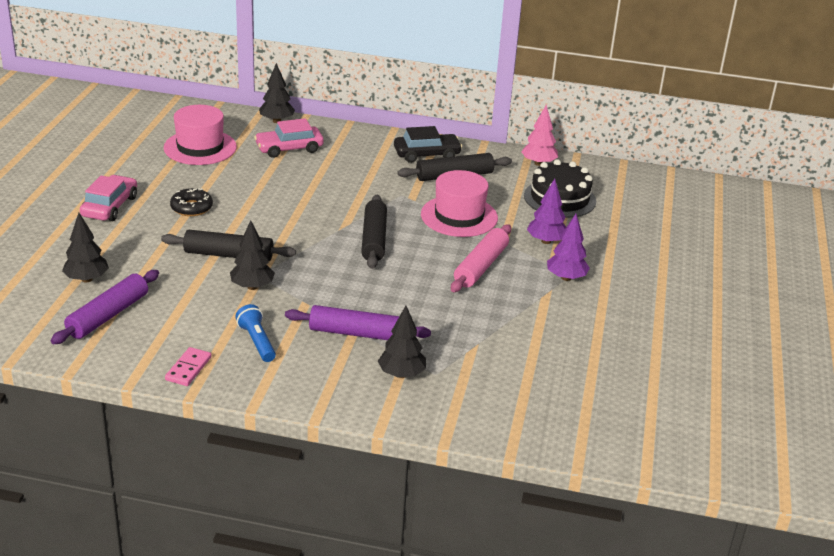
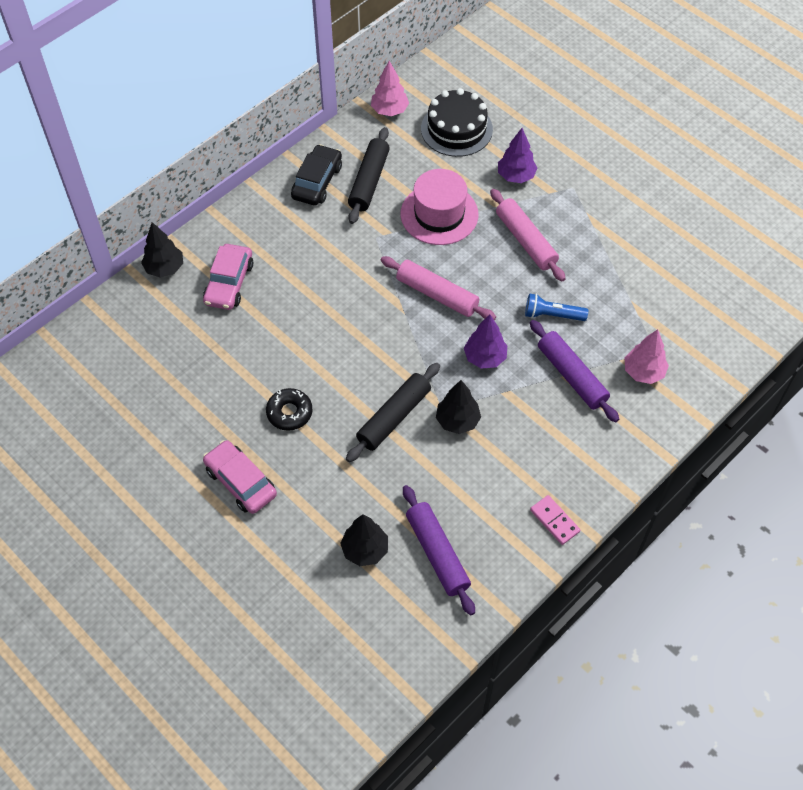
camera: 55 degrees left, 25 degrees up
pink hat [163,105,237,165] -> none
blue flashlight [235,304,276,362] -> blue flashlight moved to [525,294,588,321]
purple rolling pin [285,305,431,340] -> purple rolling pin turned 75 degrees counterclockwise [530,320,619,422]
black rolling pin [361,195,387,269] -> pink rolling pin [381,256,496,320]
black tree [378,306,426,378] -> pink tree [625,329,669,384]
purple tree [547,214,590,281] -> purple tree moved to [464,314,507,368]

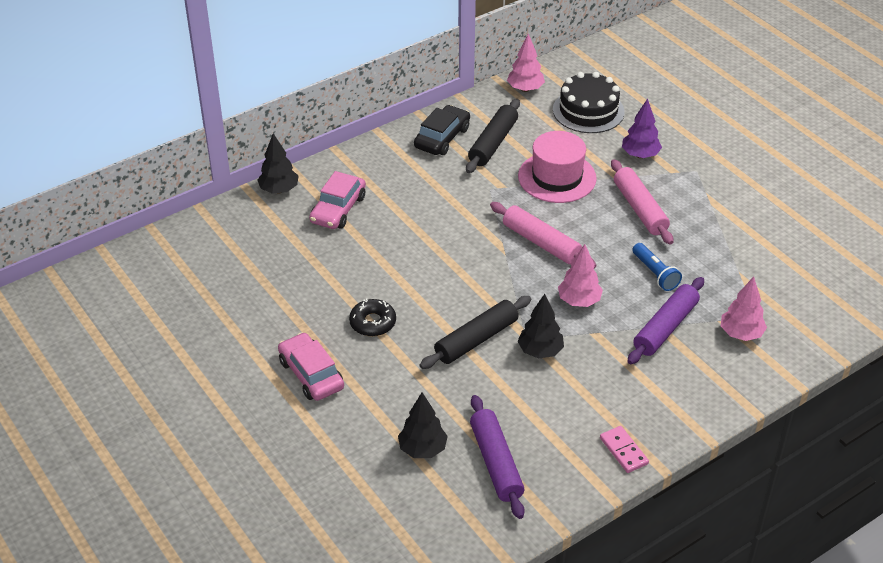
camera: 10 degrees right, 15 degrees down
purple tree [464,314,507,368] -> pink tree [558,244,603,307]
blue flashlight [525,294,588,321] -> blue flashlight turned 135 degrees counterclockwise [632,243,682,291]
purple rolling pin [530,320,619,422] -> purple rolling pin turned 60 degrees clockwise [627,277,704,364]

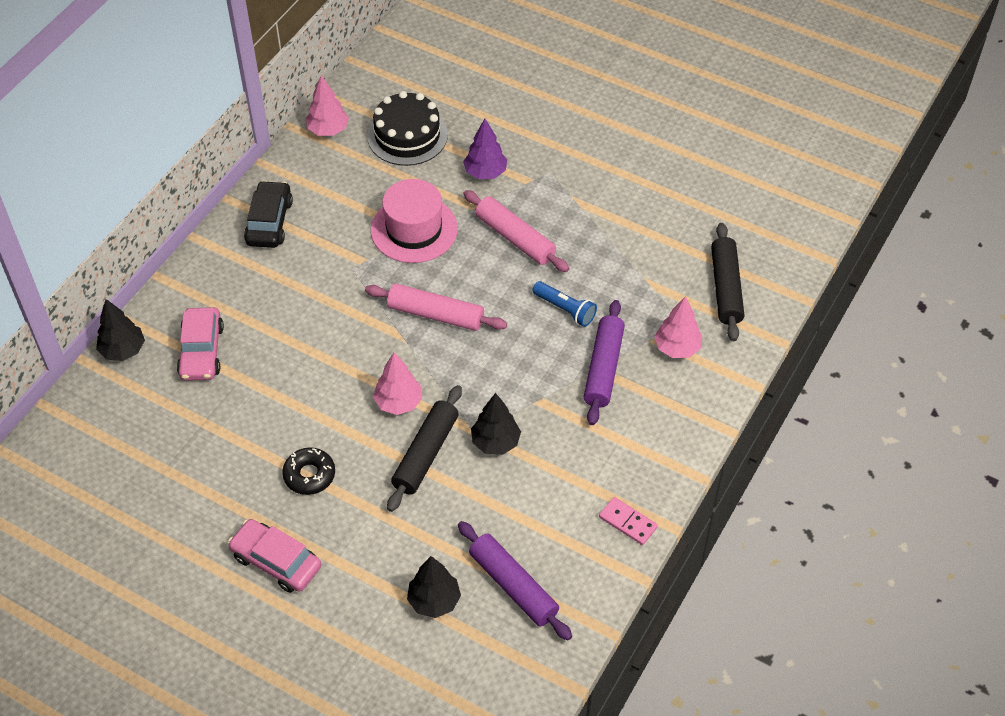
camera: 25 degrees left, 10 degrees up
black rolling pin [466,99,520,173] -> black rolling pin moved to [711,223,744,341]
pink tree [558,244,603,307] -> pink tree moved to [373,353,423,415]

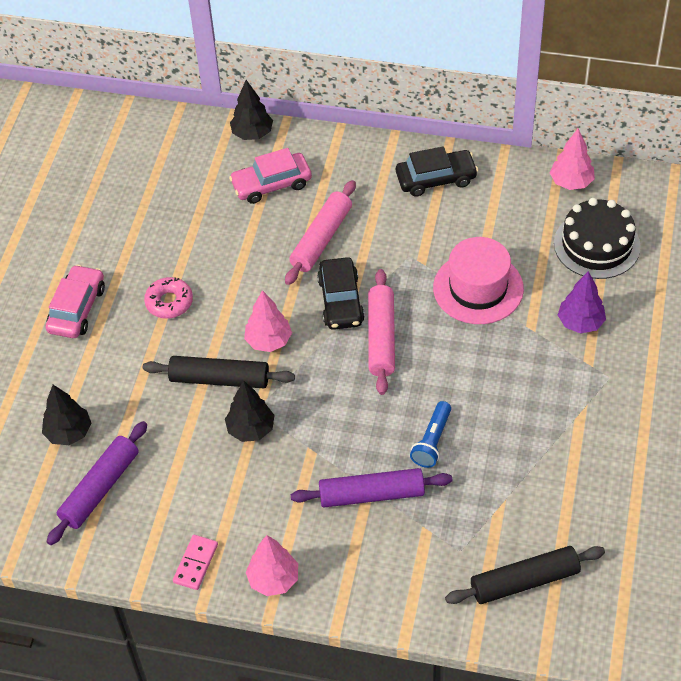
camera: 75 degrees right, 0 degrees up
black donut [282,447,335,495] -> pink donut [144,277,193,319]
pink rolling pin [463,190,569,272] -> pink rolling pin moved to [285,180,356,285]
pink tree [654,296,702,358] -> pink tree moved to [246,535,298,596]
none -> black car [317,257,365,330]

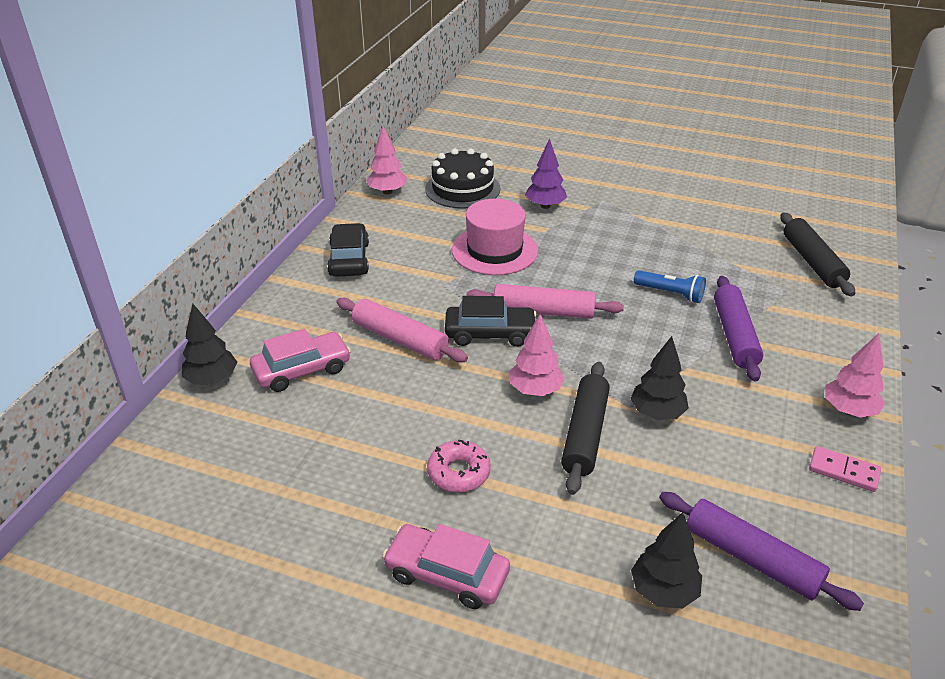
camera: 85 degrees left, 15 degrees down
pink car [229,148,312,204] -> pink car turned 105 degrees counterclockwise [250,329,351,392]

